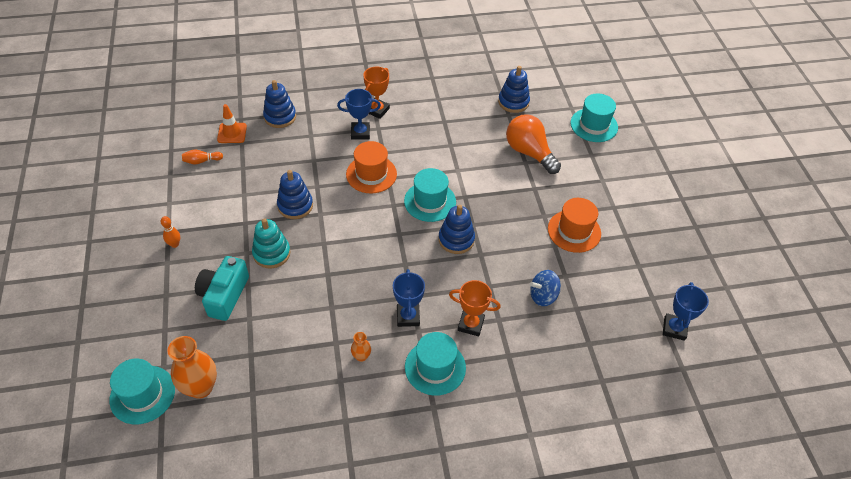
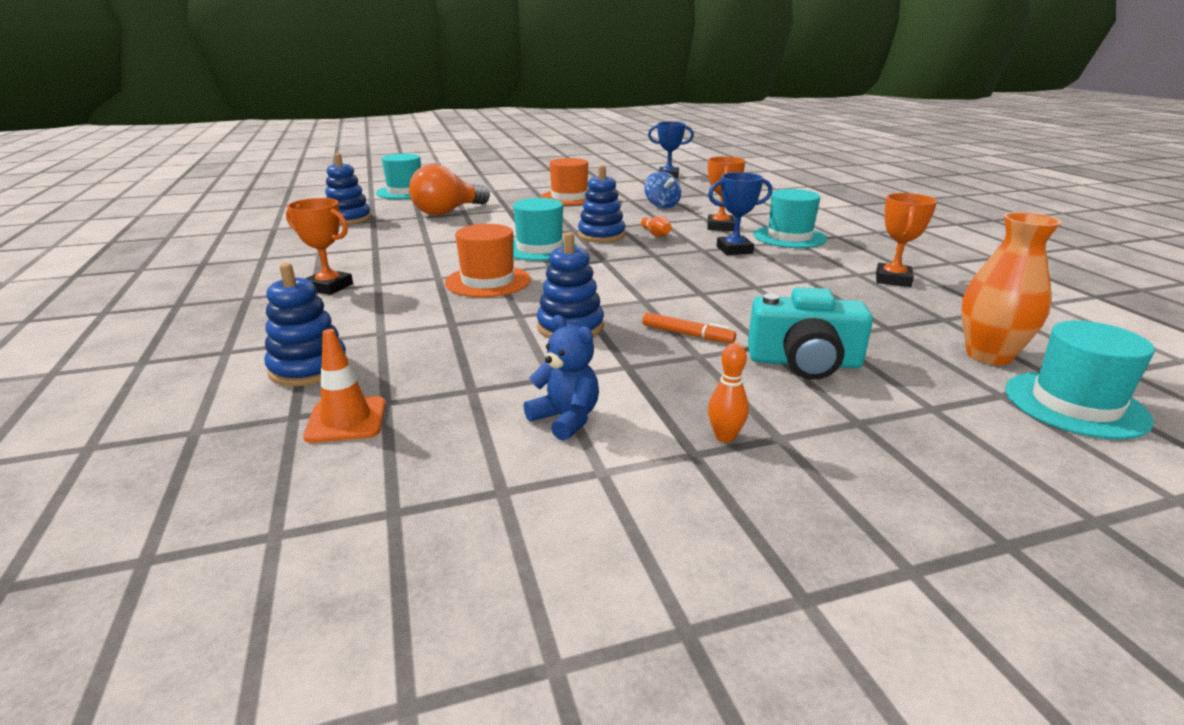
camera: 95 degrees left, 25 degrees down
orange bowling pin [182,150,223,164] -> orange bowling pin moved to [641,216,672,237]
turquoise stacking toy [252,218,290,268] -> orange marker [642,312,736,343]
blue trophy [337,89,381,140] -> none
orange vase [351,332,371,362] -> none
none -> blue teddy bear [524,315,599,441]
none -> orange trophy [876,193,937,287]

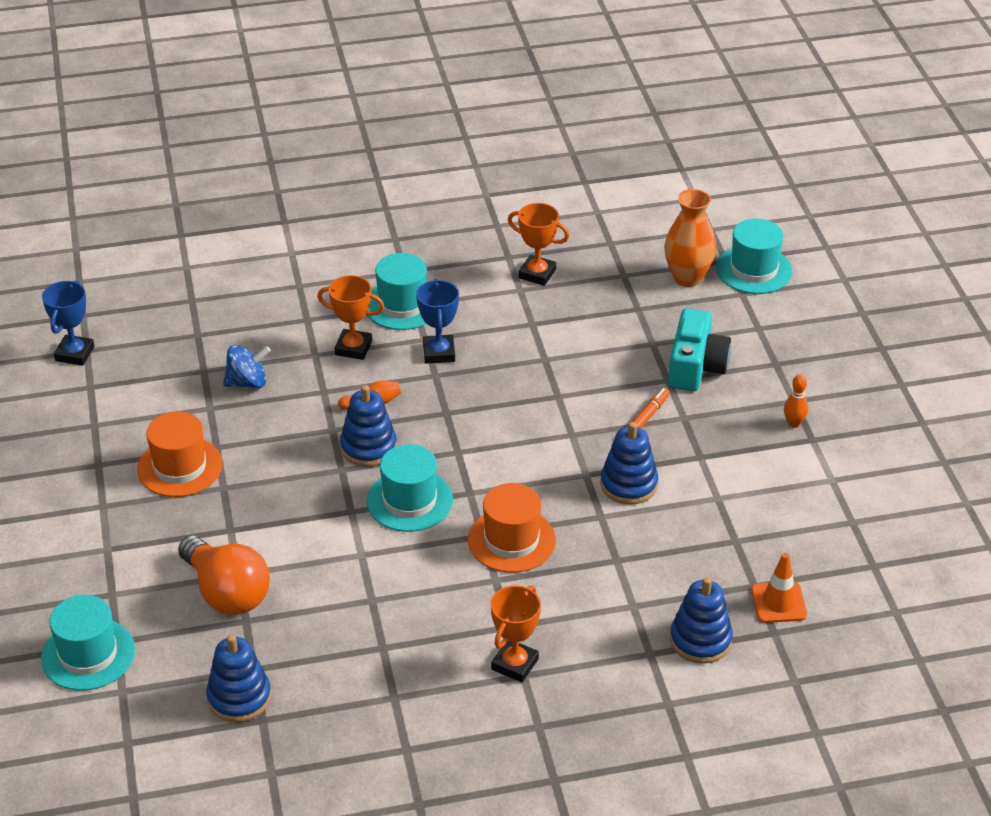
camera: 85 degrees left, 15 degrees up
blue teddy bear [524,315,599,441] -> none

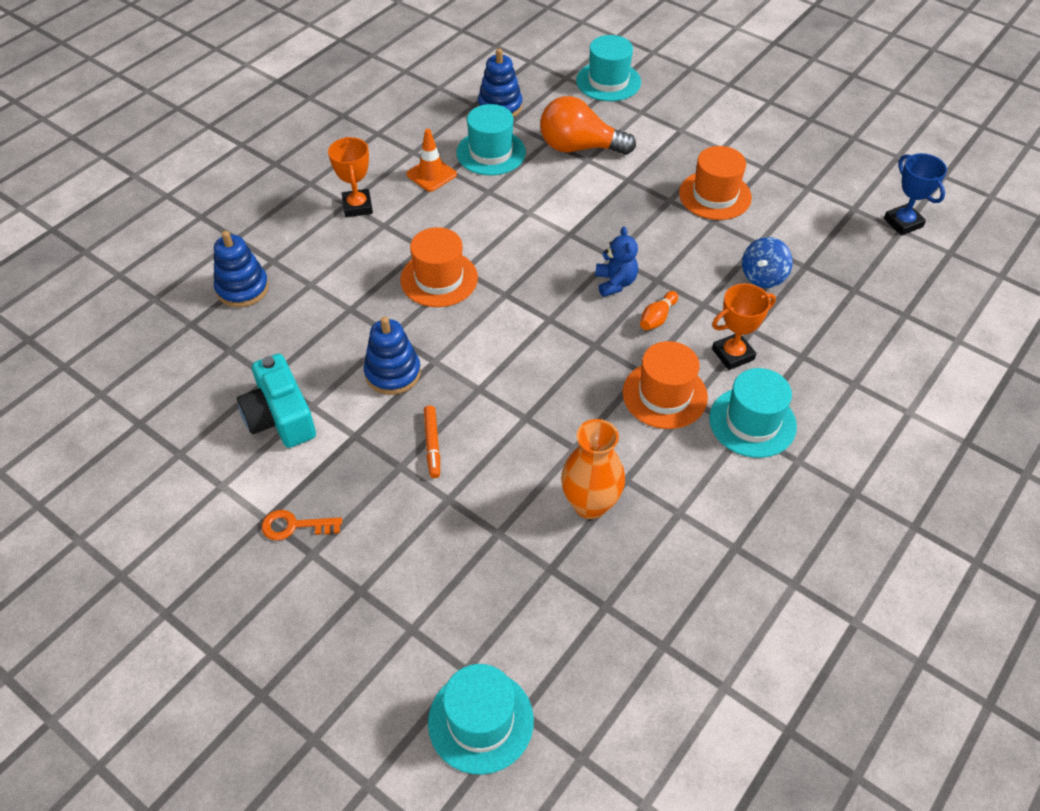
camera: 140 degrees right, 10 degrees up
blue stacking toy [340,385,397,467] -> blue teddy bear [595,226,638,297]
turquoise hat [367,444,453,532] -> turquoise hat moved to [456,104,526,175]
blue trophy [416,279,459,363] -> orange hat [623,341,708,429]
orange trophy [508,203,569,286] -> none
orange vase [664,189,717,287] -> orange vase moved to [561,419,625,519]
turquoise camera [668,308,731,391] -> turquoise camera moved to [237,354,316,448]
orange traffic cone [751,553,807,623] -> orange traffic cone moved to [406,129,457,192]
orange bowling pin [784,374,808,428] -> orange key [261,510,342,540]

